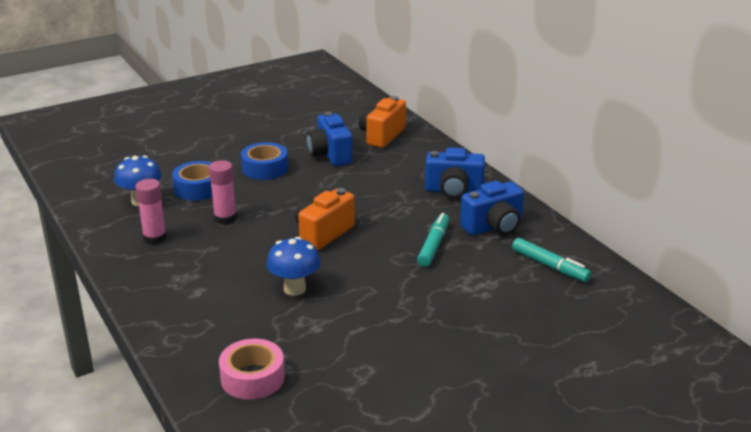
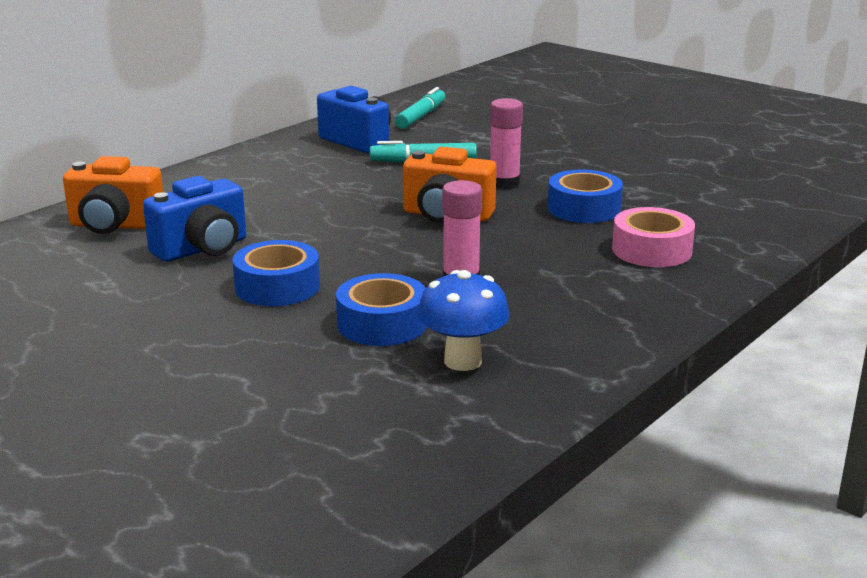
camera: 110 degrees left, 5 degrees down
pink glue stick [135,179,167,245] -> pink glue stick moved to [490,98,523,189]
pink tape [219,339,285,400] -> pink tape moved to [612,207,695,267]
blue mushroom [266,237,320,296] -> blue tape [548,170,623,223]
blue camera [425,147,485,199] -> none

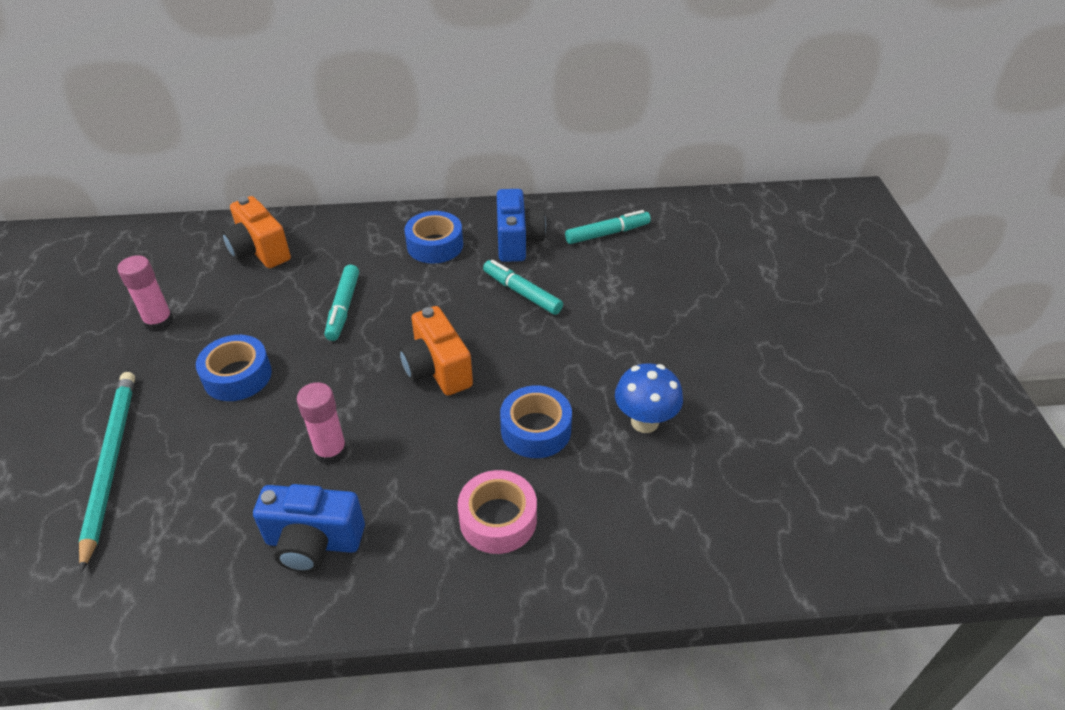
camera: 45 degrees right, 20 degrees up
blue camera [143,176,246,262] -> blue camera moved to [253,484,365,573]
blue tape [336,273,427,346] -> blue tape moved to [404,211,463,264]
blue mushroom [418,270,510,371] -> blue mushroom moved to [615,363,683,433]
pink glue stick [490,98,523,189] -> pink glue stick moved to [118,255,174,332]
none -> turquoise pencil [79,372,135,572]
none -> turquoise marker [325,265,359,341]

